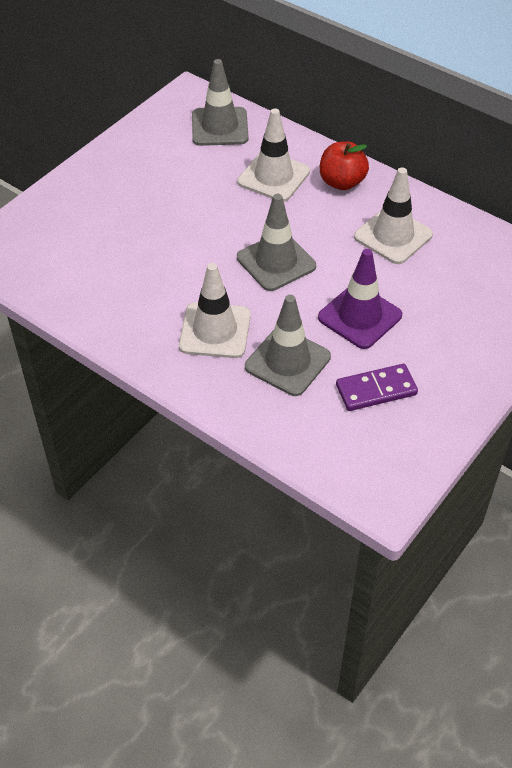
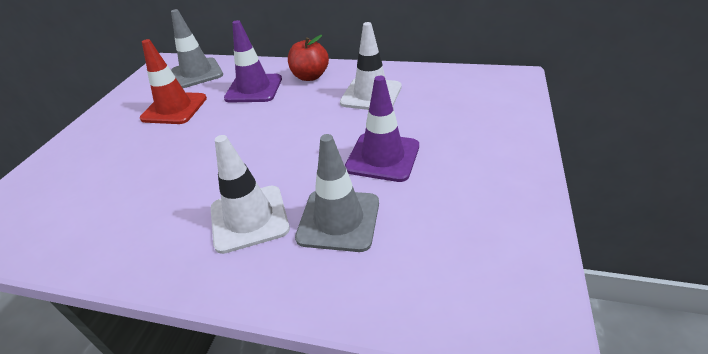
camera: 20 degrees left, 10 degrees down
white traffic cone [237,108,310,202] -> purple traffic cone [224,20,282,103]
grey traffic cone [237,194,316,291] -> none
purple domino [336,364,418,411] -> none
none -> red traffic cone [140,39,207,124]

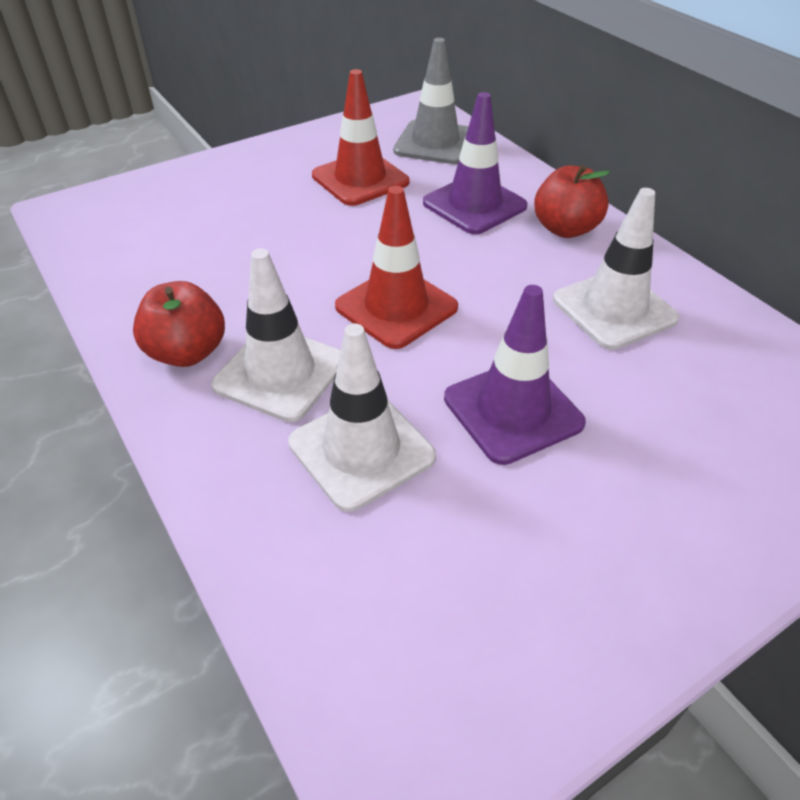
camera: 40 degrees right, 5 degrees up
grey traffic cone [295,134,379,252] -> white traffic cone [288,323,436,512]
none -> red apple [133,281,225,367]
none -> red traffic cone [335,186,458,349]

